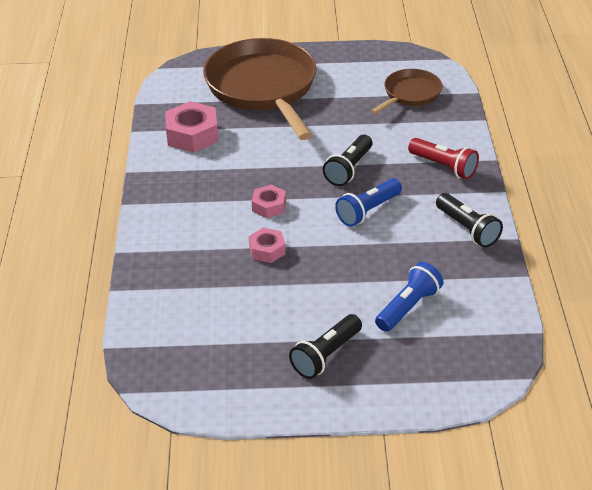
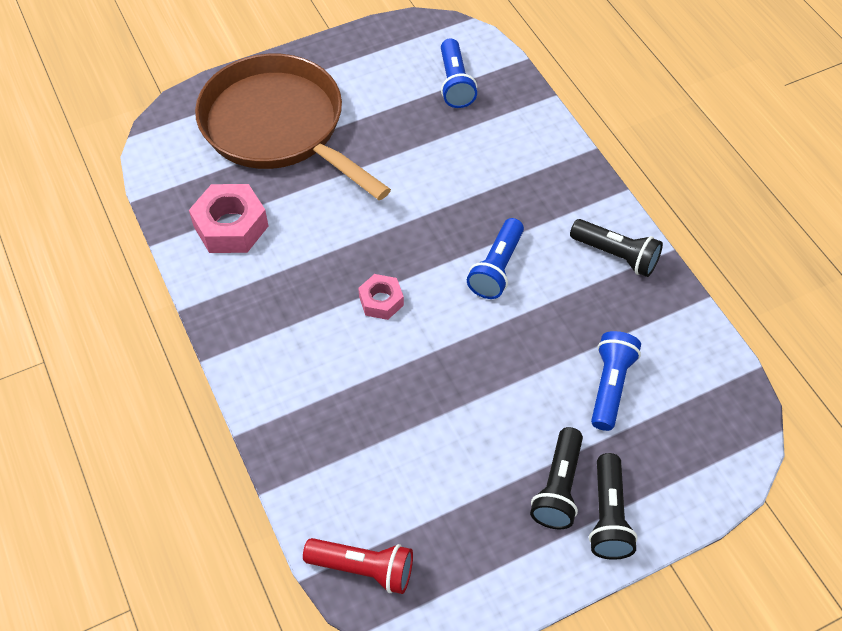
camera: 25 degrees left, 15 degrees up
pink nut [249,228,286,263] -> none
black flashlight [323,135,372,186] -> black flashlight moved to [589,453,638,560]
brown pan [371,69,442,115] -> blue flashlight [441,38,477,108]
red flashlight [408,138,479,179] -> red flashlight moved to [303,538,413,594]

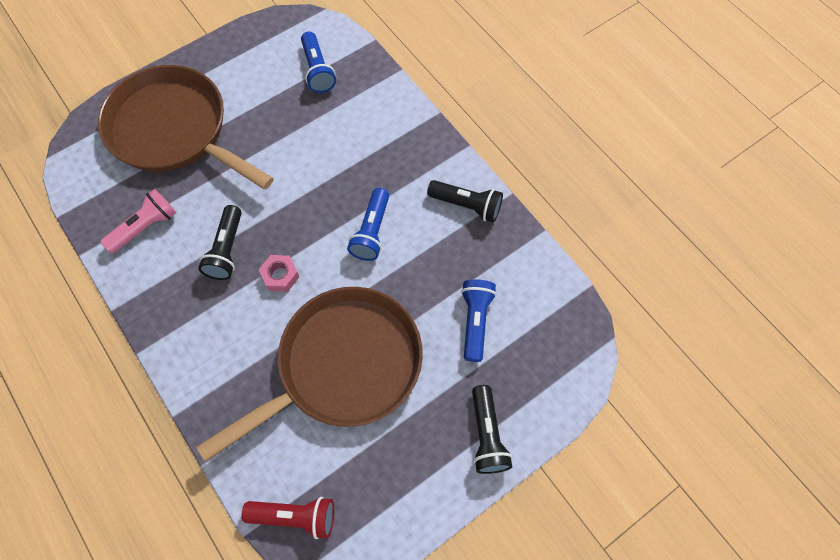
camera: 10 degrees left, 10 degrees up
pink nut [189,184,268,253] -> pink flashlight [100,189,176,254]
black flashlight [530,427,583,529] -> black flashlight moved to [198,205,242,280]
none -> brown pan [196,287,423,462]

